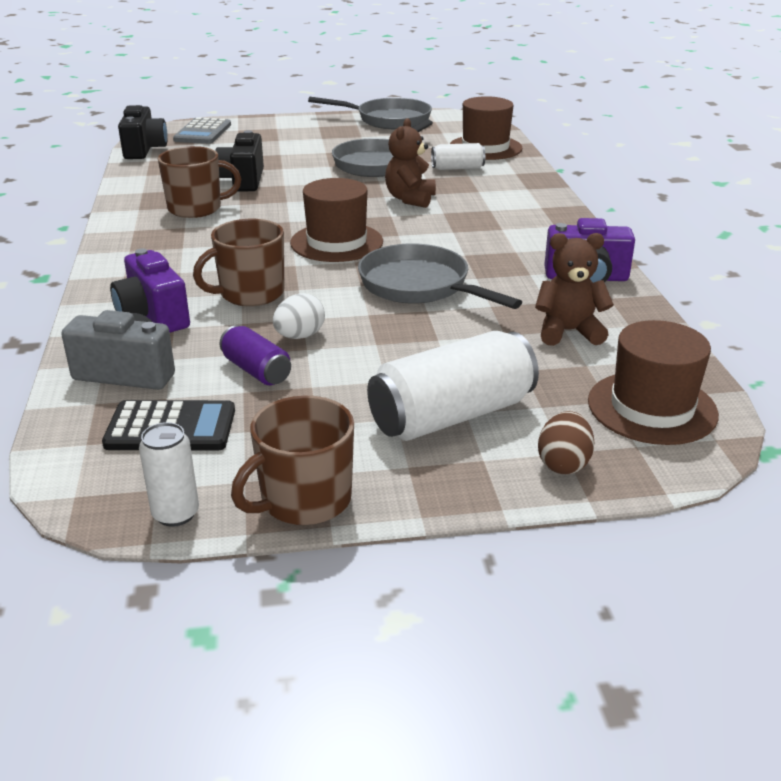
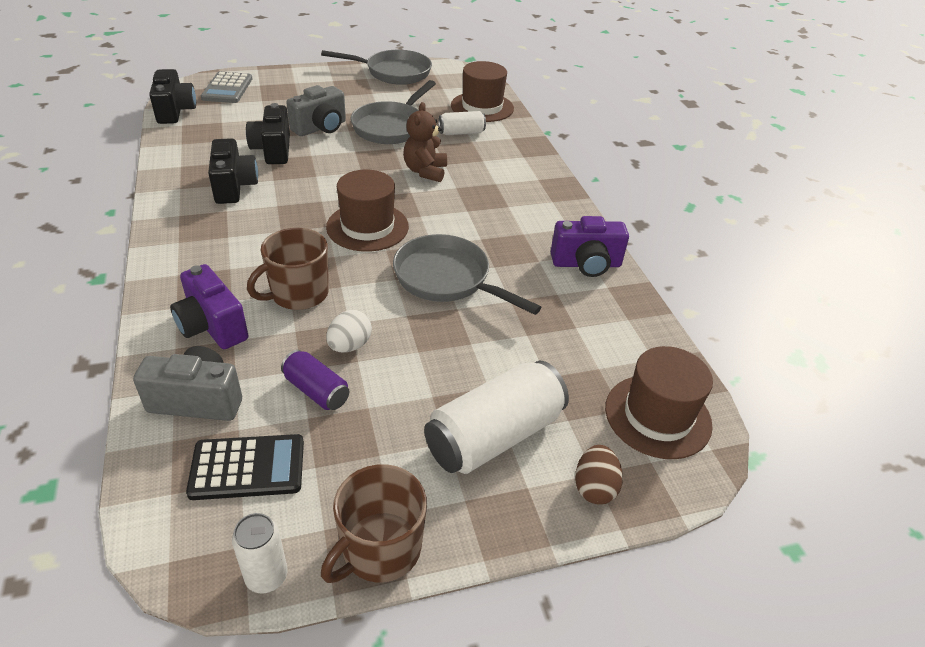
camera: 10 degrees left, 10 degrees up
brown mug [158,146,241,218] -> black camera [208,138,258,204]
brown teddy bear [535,233,614,346] -> none
none -> grey camera [286,85,346,136]

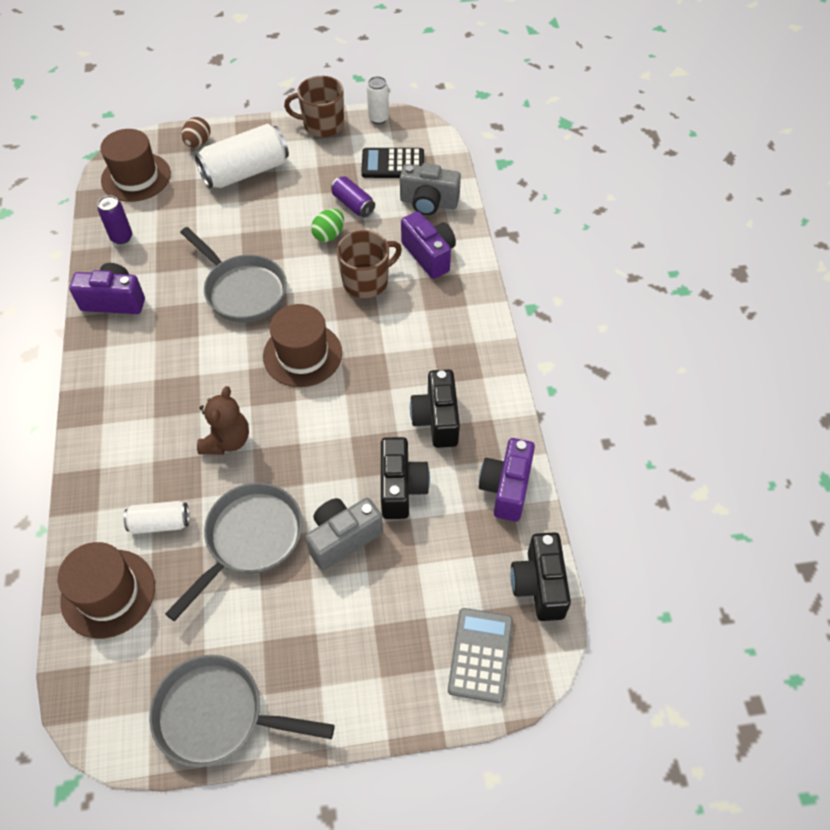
camera: 170 degrees left, 15 degrees up
brown mug [321,464,427,583] -> brown mug turned 135 degrees counterclockwise [284,76,344,137]
white egg [326,310,372,352] -> green egg [311,209,344,242]
none -> purple can [98,195,132,244]
none -> purple camera [479,438,535,522]

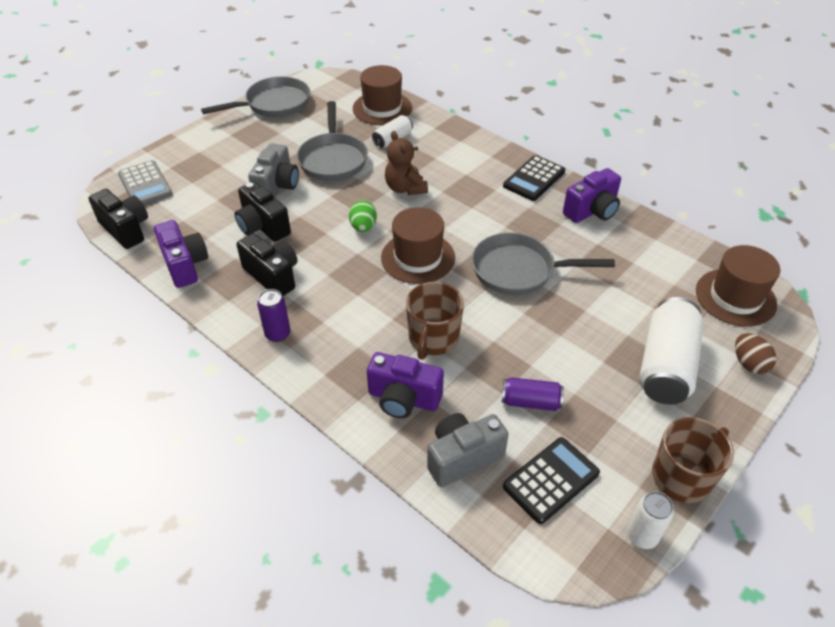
camera: 140 degrees right, 10 degrees down
purple can [98,195,132,244] -> purple can moved to [257,289,290,342]
green egg [311,209,344,242] -> green egg moved to [349,200,377,232]
none -> black calculator [503,155,565,201]

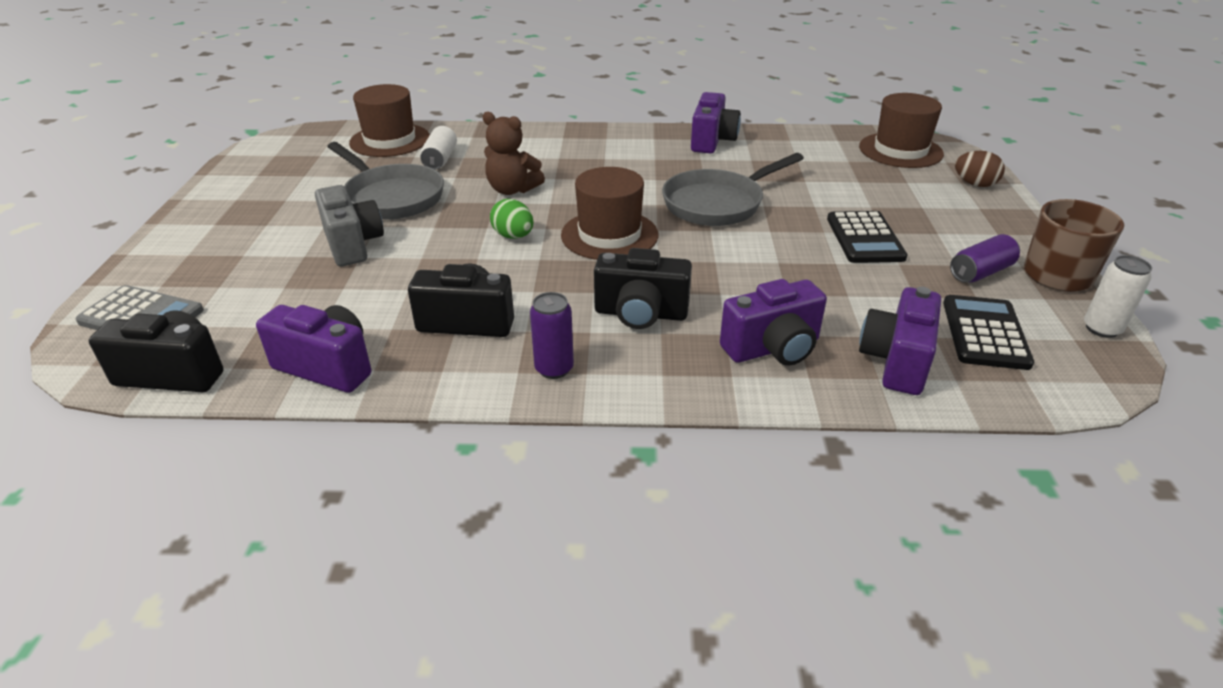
camera: 40 degrees left, 10 degrees down
grey pan [201,76,310,117] -> none
black camera [234,181,291,242] -> black camera moved to [594,248,692,329]
brown mug [406,282,464,360] -> none
grey camera [427,413,509,487] -> purple camera [859,287,941,395]
purple can [502,377,564,411] -> purple can moved to [950,234,1020,283]
black calculator [503,155,565,201] -> black calculator moved to [827,211,908,263]
white can [639,297,704,404] -> none

